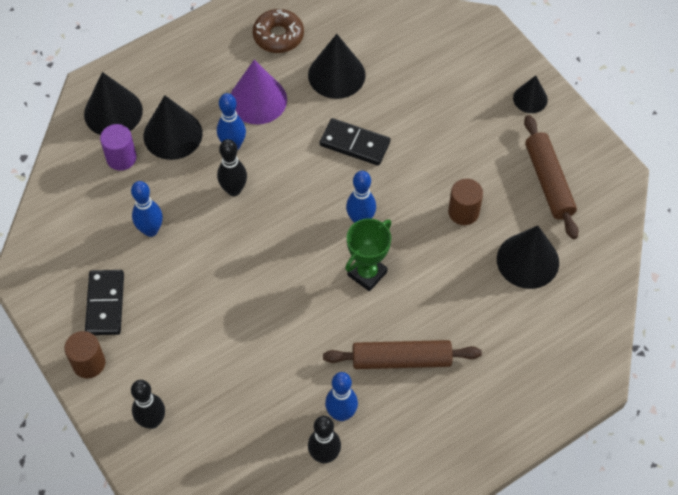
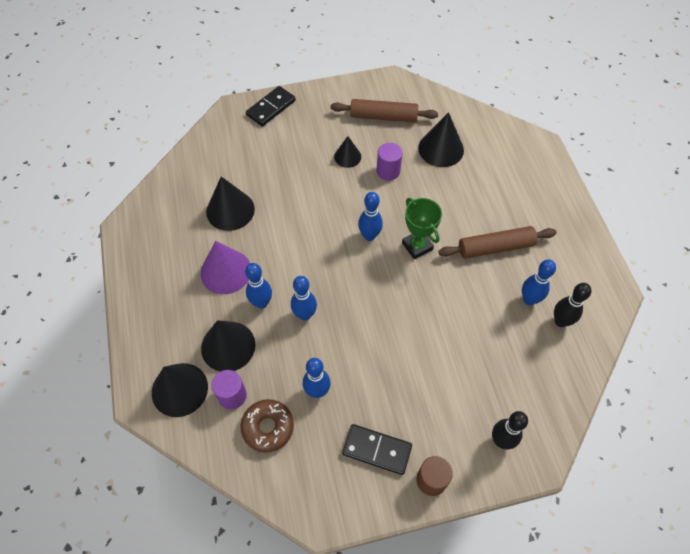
camera: 70 degrees left, 0 degrees up
black bowling pin [217,139,247,196] -> blue bowling pin [291,276,317,321]
brown donut [253,9,304,53] -> brown donut moved to [241,399,294,453]
black domino [320,118,390,166] -> black domino moved to [246,86,296,127]
brown rolling pin [323,340,482,369] -> brown rolling pin turned 60 degrees clockwise [438,226,557,259]
brown cylinder [448,179,483,225] -> purple cylinder [377,143,402,181]
black cone [513,76,548,113] -> black cone moved to [334,136,361,168]

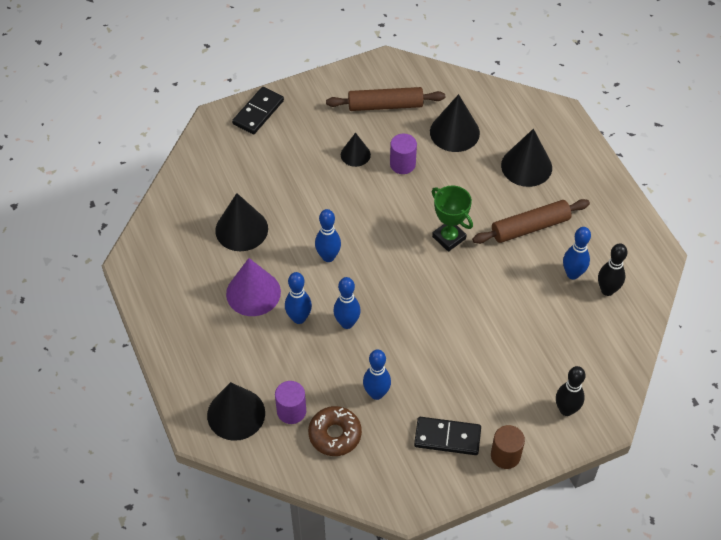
camera: 10 degrees left, 5 degrees down
black cone [201,320,255,372] -> black cone moved to [501,129,552,187]
blue bowling pin [358,192,383,241] -> blue bowling pin moved to [315,209,341,262]

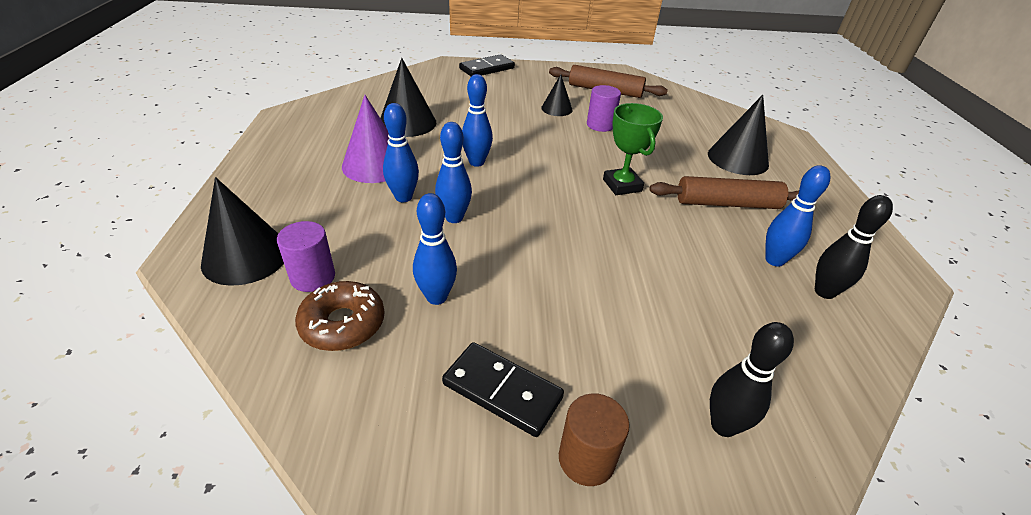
camera: 20 degrees right, 15 degrees down
black cone [430,94,480,152] -> none

